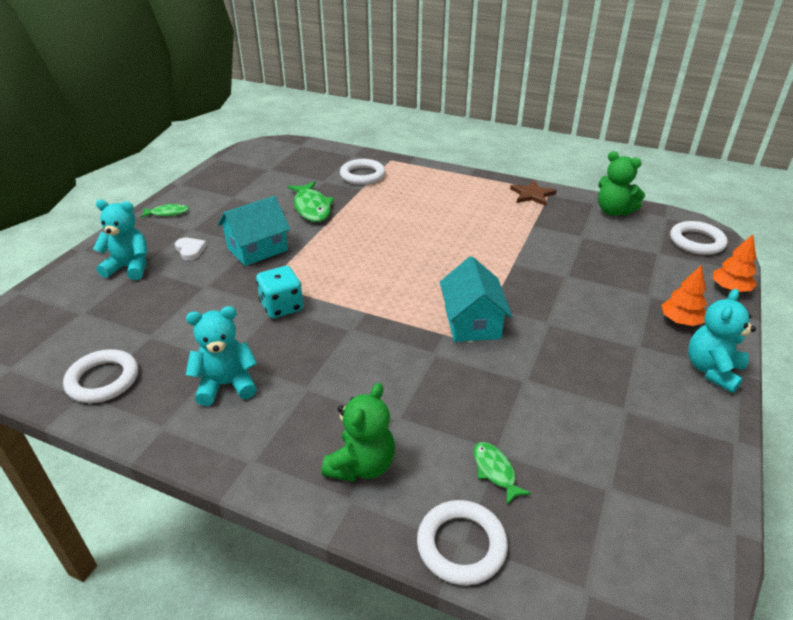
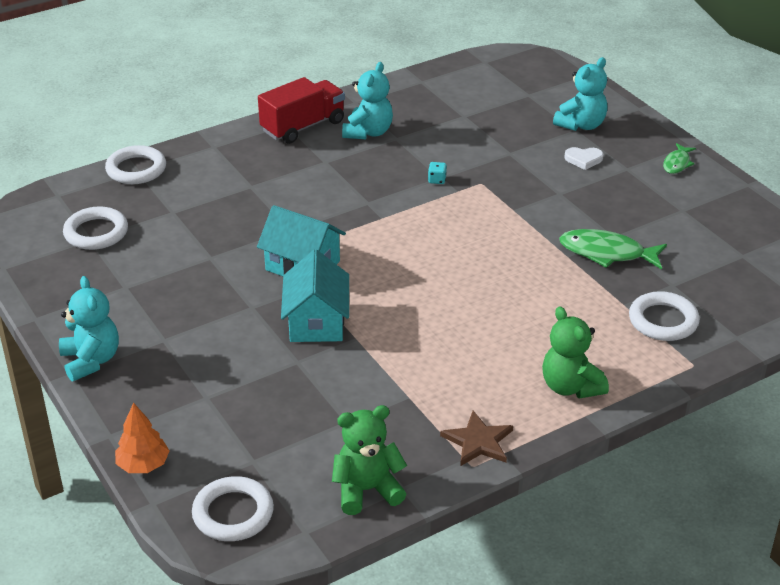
camera: 125 degrees right, 0 degrees up
white ring [63,349,138,403] -> white ring moved to [63,206,128,250]
turquoise house [218,196,291,266] -> turquoise house moved to [281,250,349,342]
turquoise dice [256,266,303,318] -> turquoise dice [428,162,447,184], size x0.46
green teddy bear [321,383,395,482] -> green teddy bear moved to [542,306,609,399]
green fish [473,442,532,505] -> none
orange tree [661,265,707,326] -> none
none -> red truck [258,77,345,144]

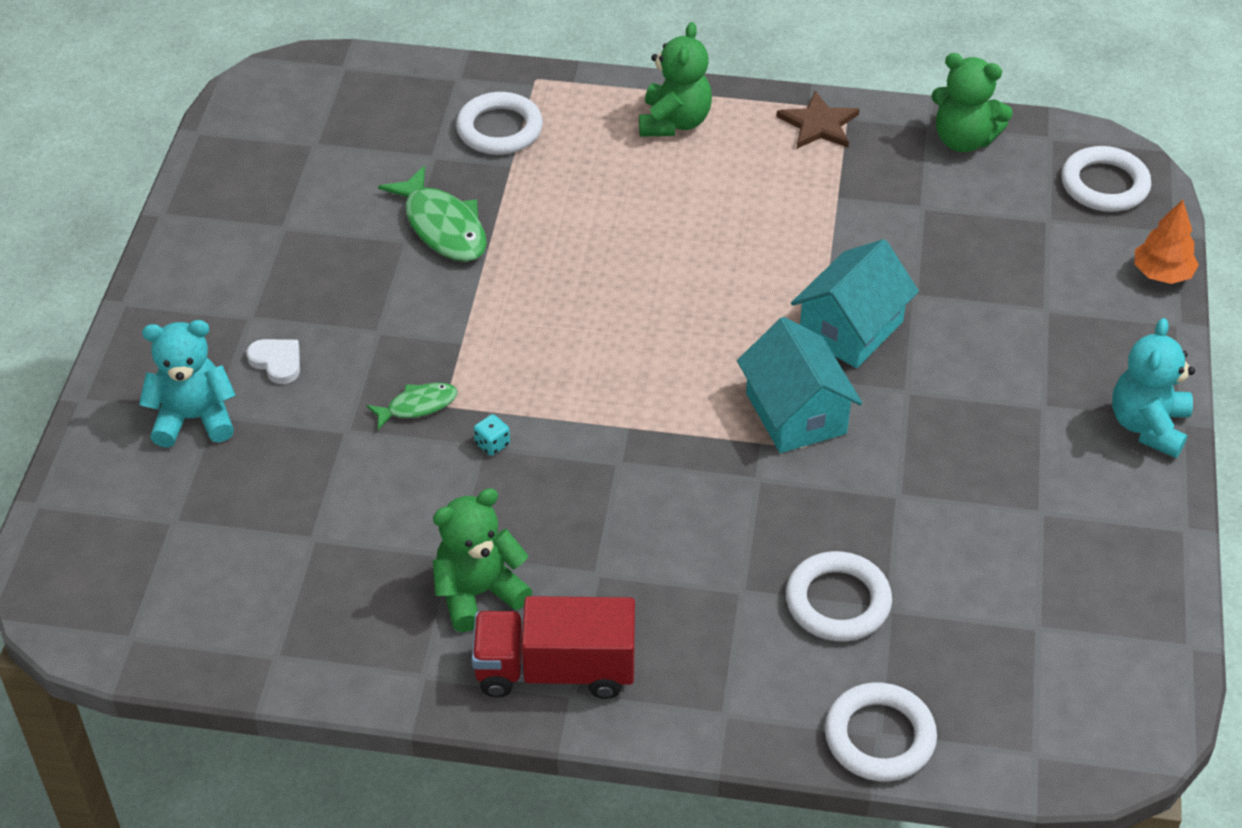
camera: 140 degrees left, 10 degrees up
white ring [63,206,128,250] -> white ring moved to [786,551,892,641]
turquoise teddy bear [342,62,393,139] -> green teddy bear [433,488,532,632]
green fish [663,143,696,174] -> green fish moved to [366,383,457,430]

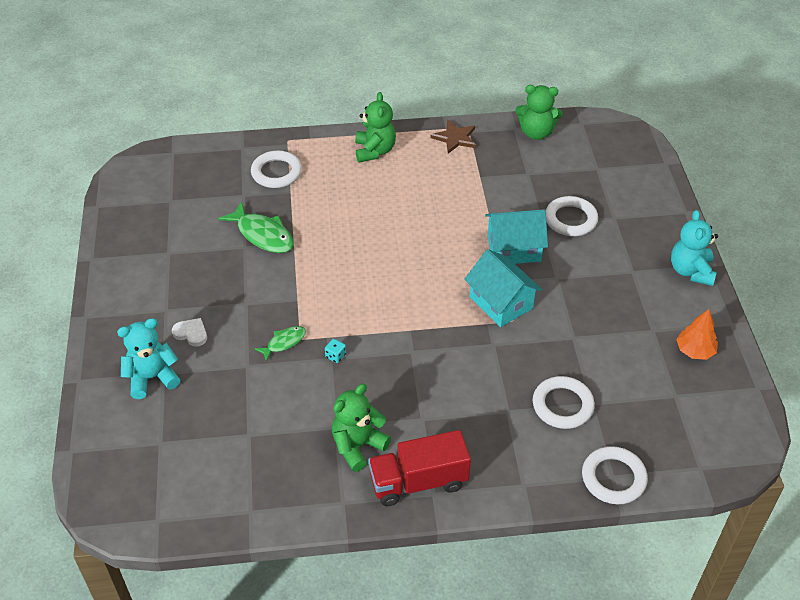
camera: 15 degrees left, 0 degrees up
turquoise house [791,239,919,368] -> turquoise house turned 60 degrees clockwise [485,209,548,264]
white ring [1061,146,1151,212] -> white ring moved to [545,196,598,236]
orange tree [1135,200,1199,284] -> orange tree moved to [676,309,718,360]

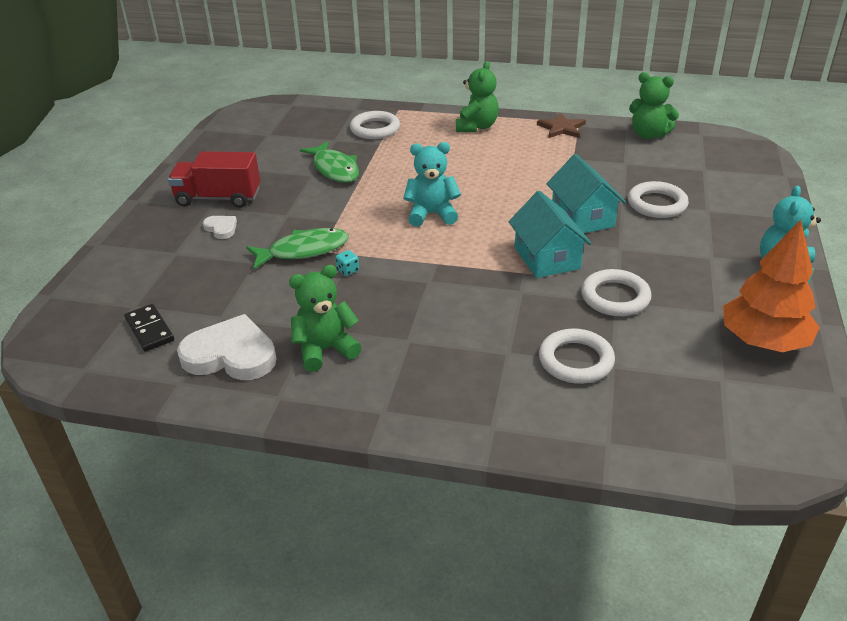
camera: 20 degrees right, 10 degrees down
turquoise teddy bear [117,318,180,399] -> turquoise teddy bear moved to [403,142,461,227]
green fish [255,326,306,362] -> green fish [246,228,349,269], size x1.75
red truck [368,430,471,506] -> red truck moved to [168,151,260,208]
turquoise house [485,209,548,264] -> turquoise house turned 60 degrees clockwise [547,154,626,233]
white ring [582,446,648,504] -> white ring moved to [581,269,651,316]
orange tree [676,309,718,360] -> orange tree [723,220,820,352], size x1.78
none -> black domino [124,304,174,352]
none -> white heart [177,314,277,380]

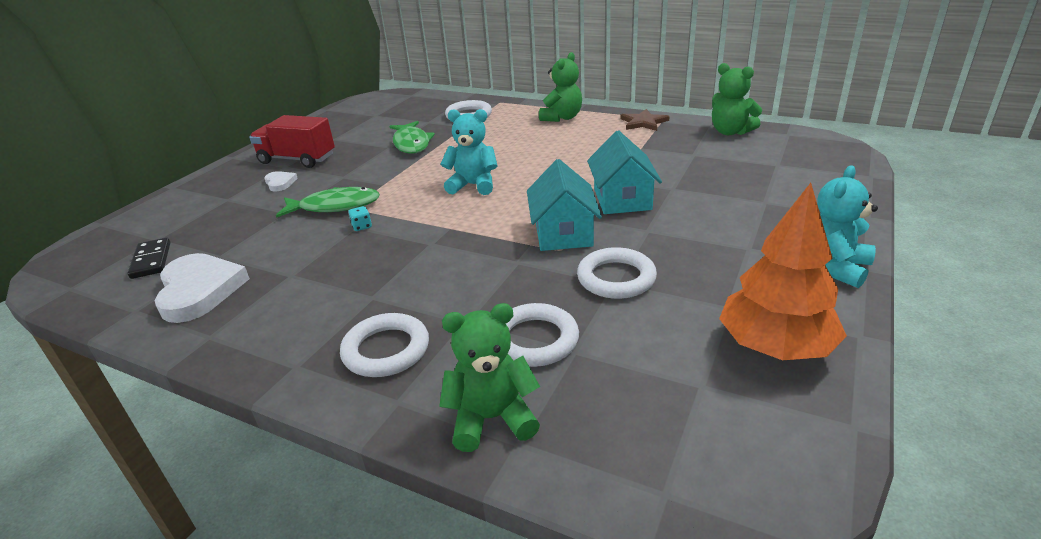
camera: 15 degrees right, 5 degrees down
white heart [177,314,277,380] -> white heart turned 45 degrees clockwise [154,253,250,323]
green teddy bear [289,265,362,372] -> green teddy bear moved to [439,303,540,452]
white ring [628,181,689,218] -> white ring moved to [340,313,429,377]

